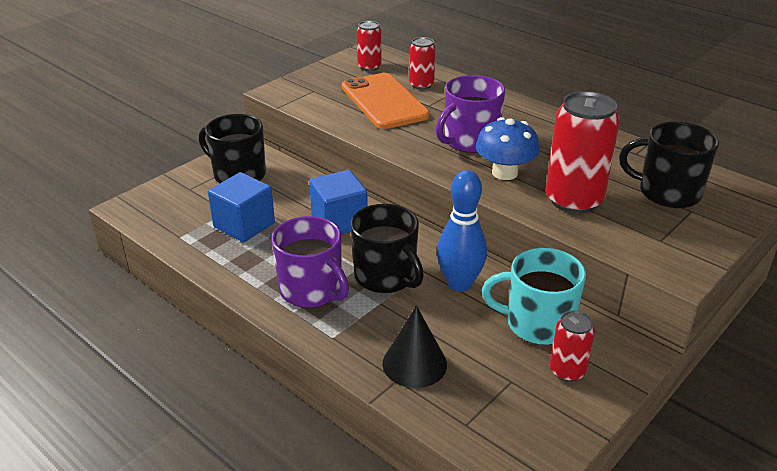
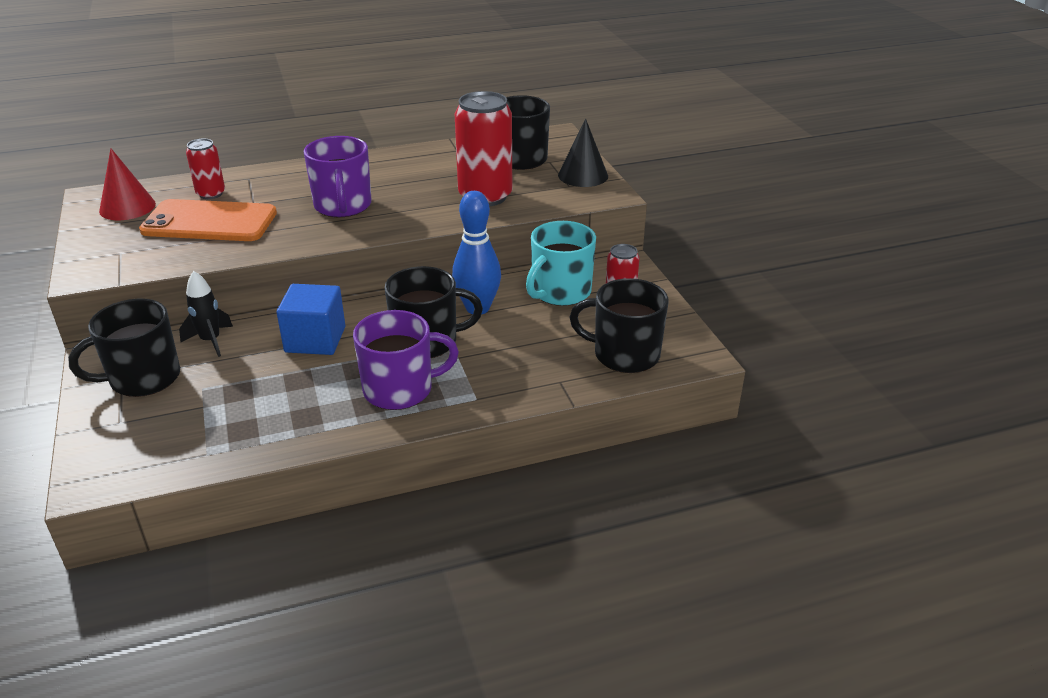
camera: 60 degrees left, 0 degrees up
blue cube [208,172,275,242] -> none
red can [357,21,381,71] -> red cone [99,148,156,220]
black cone [382,306,447,388] -> black cone moved to [558,119,608,187]
blue mushroom [476,117,540,180] -> none
none -> black rocket [179,271,233,357]
none -> black mug [569,278,669,373]

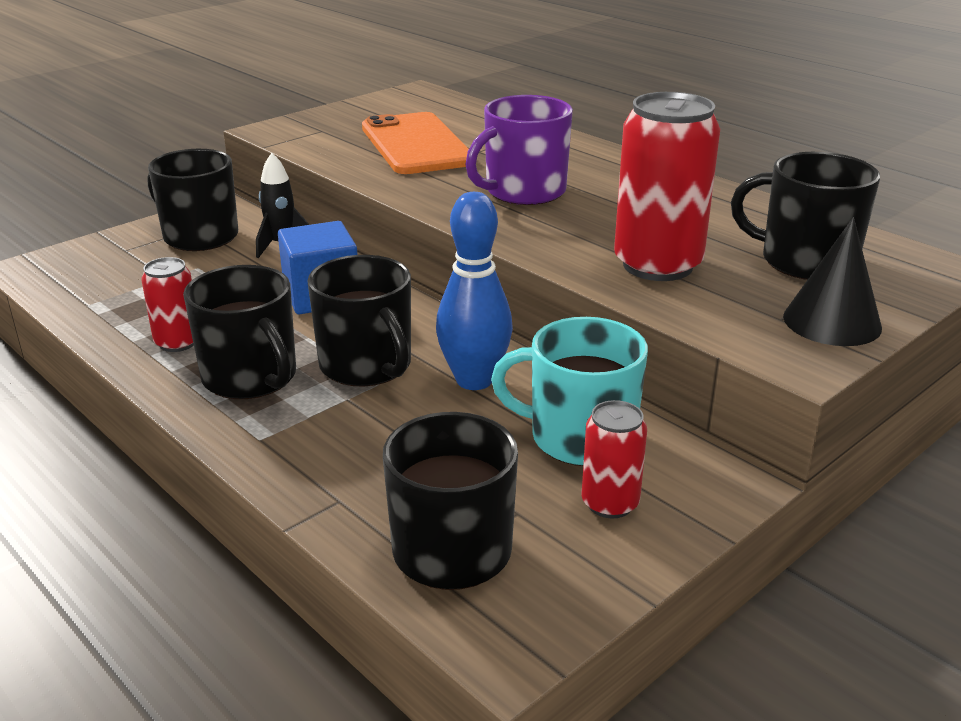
camera: 65 degrees right, 5 degrees down
red cone [99,148,156,220] -> none
red can [186,139,225,199] -> red can moved to [141,257,194,352]
purple mug [353,310,459,410] -> black mug [183,265,296,399]

